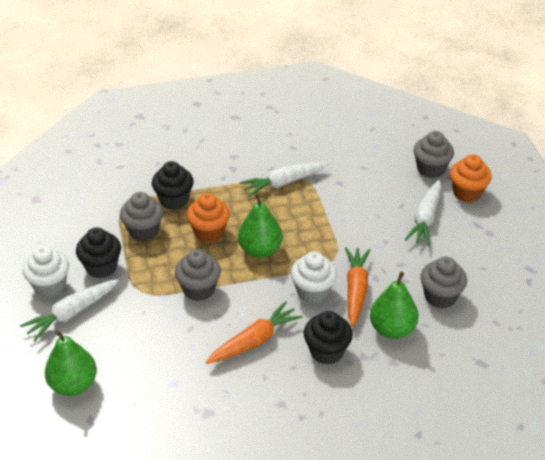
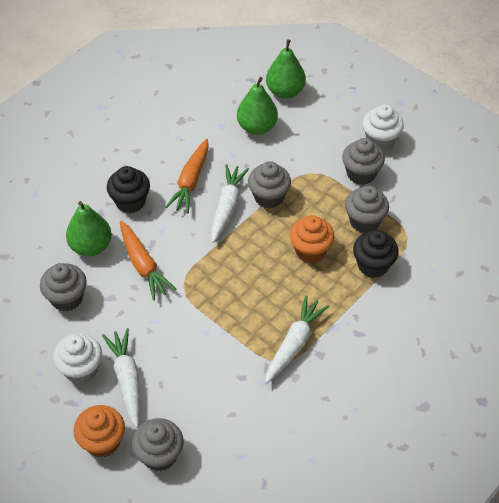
camera: 145 degrees right, 10 degrees up
white carrot [20,279,119,341] -> white carrot moved to [211,164,249,243]
black cupcake [76,227,121,278] -> grey cupcake [342,138,385,185]
green pear [238,193,283,258] -> green pear moved to [237,77,278,135]
white cupcake [291,251,337,303] -> white cupcake moved to [53,333,102,384]

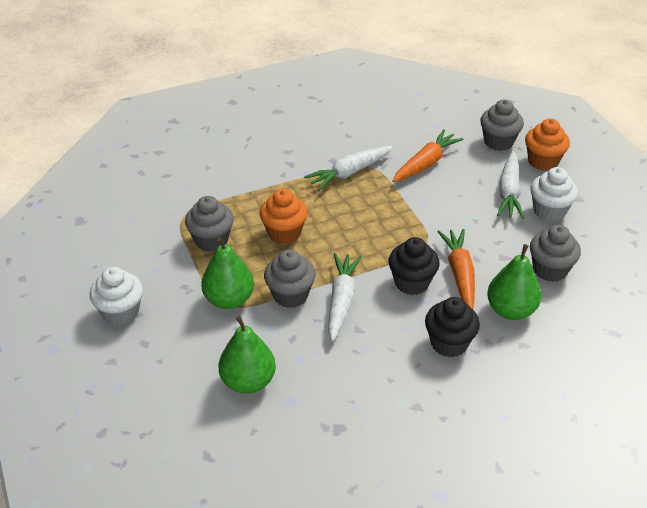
camera: 155 degrees left, 10 degrees down
orange carrot [165,139,209,213] -> orange carrot moved to [392,129,464,182]
white carrot [211,164,249,243] -> white carrot turned 150 degrees clockwise [328,253,362,341]
green pear [266,39,306,99] -> green pear moved to [201,237,254,309]
grey cupcake [342,138,385,185] -> none
black cupcake [353,230,399,278] -> black cupcake moved to [389,237,440,295]

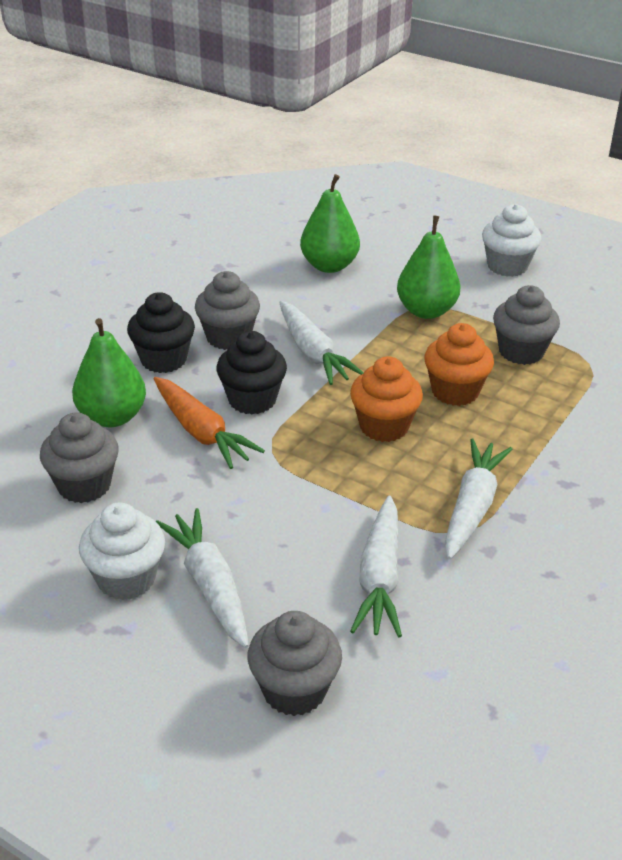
camera: 145 degrees right, 5 degrees down
grey cupcake [264,250,316,308] -> grey cupcake moved to [195,271,260,350]
orange carrot [392,129,464,182] -> white carrot [350,495,402,637]
orange cupcake [525,118,570,171] -> orange cupcake moved to [350,356,423,442]

